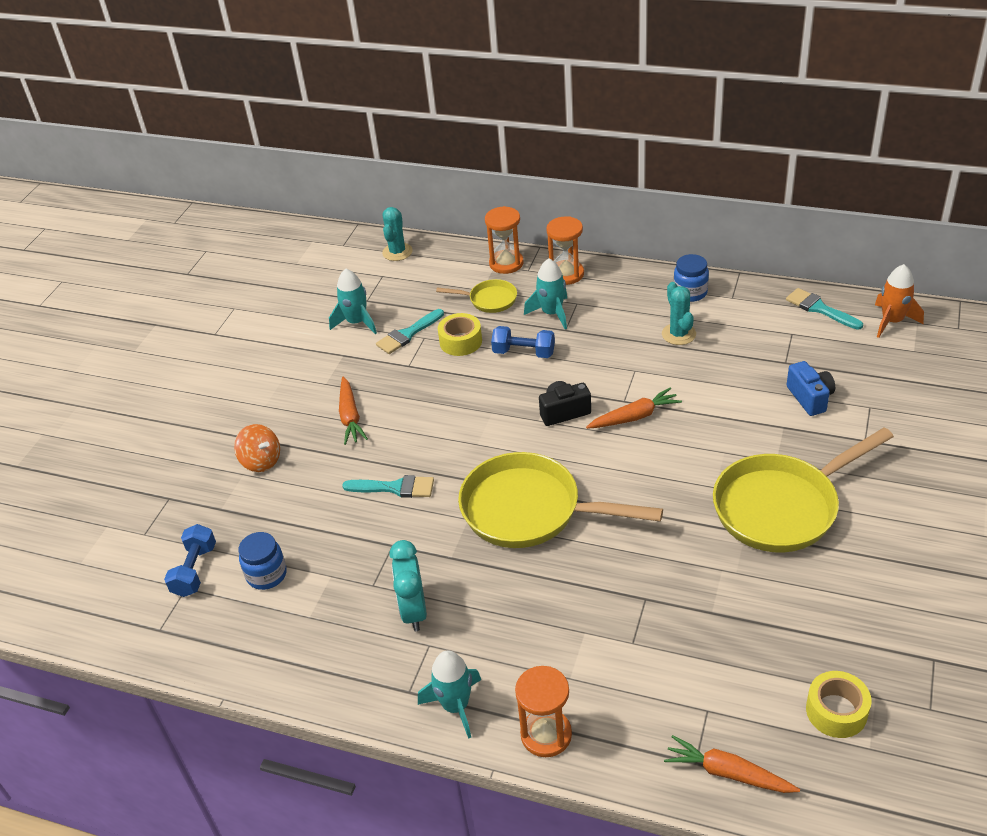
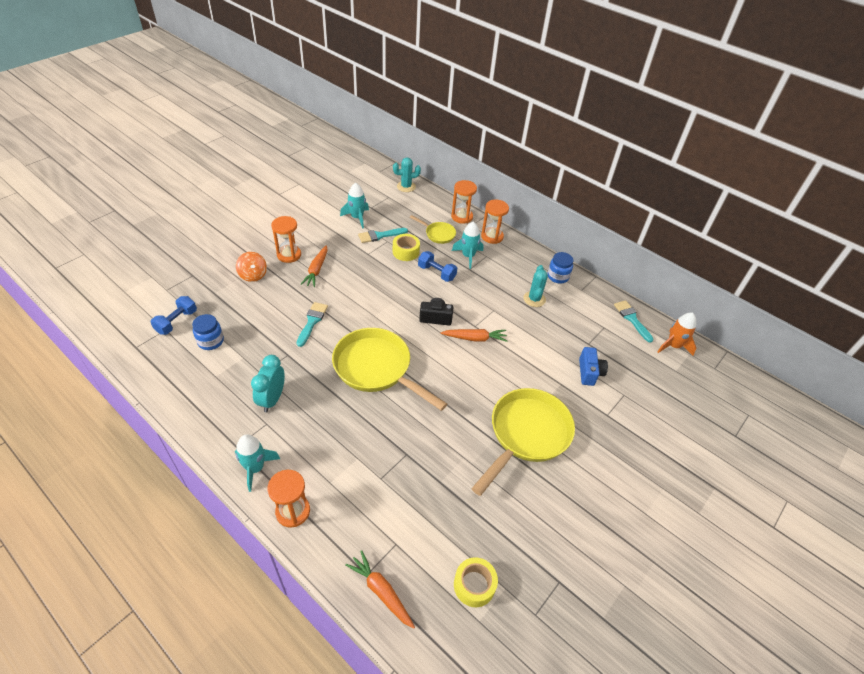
camera: 15 degrees right, 5 degrees up
turquoise brush [342,475,434,498] -> turquoise brush turned 105 degrees counterclockwise [297,302,328,347]
turquoise cactus [382,207,413,261] -> turquoise cactus turned 45 degrees clockwise [393,158,421,192]
yellow pan [713,427,894,552] -> yellow pan turned 135 degrees clockwise [471,388,575,496]
none -> orange hourglass [271,216,301,263]

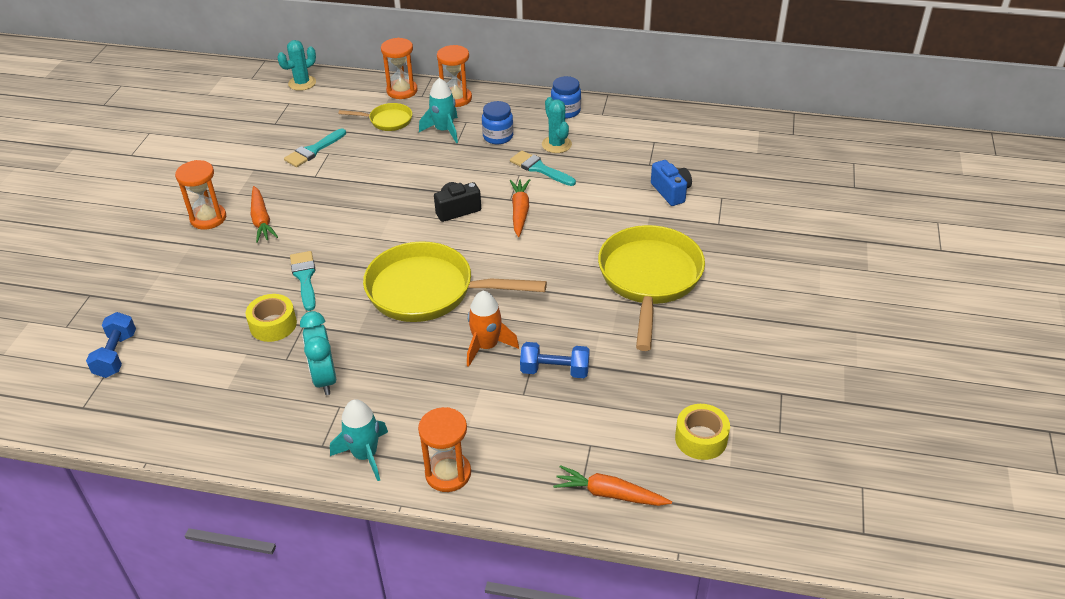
camera: 25 degrees left, 5 degrees down
blue jar [192,314,224,350] -> blue jar moved to [482,101,513,144]
orange spinning top [236,252,267,282] -> none
turquoise rocket [340,183,369,229] -> none
yellow tape [393,234,420,261] -> yellow tape moved to [245,294,297,342]
blue dumbbell [418,251,457,282] -> blue dumbbell moved to [520,342,590,378]
orange carrot [441,329,507,342] -> orange carrot turned 60 degrees counterclockwise [509,179,530,237]
turquoise brush [614,300,653,343] -> turquoise brush moved to [510,151,576,186]
orange rocket [658,313,696,356] -> orange rocket moved to [467,291,519,367]

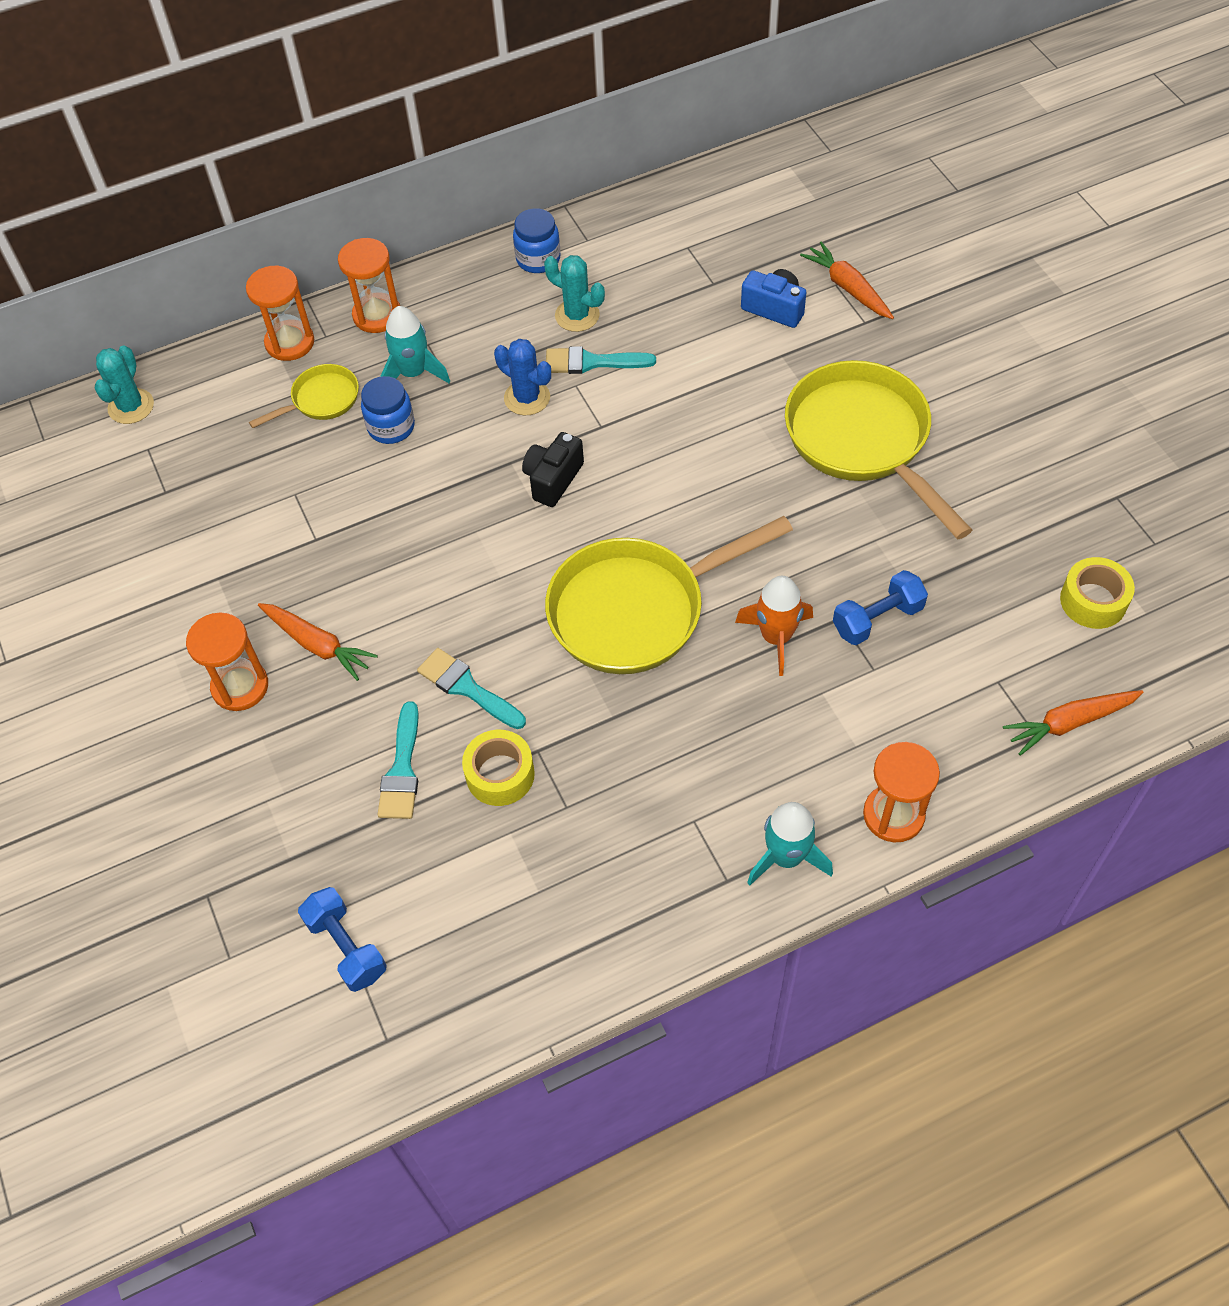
camera: 35 degrees left, 15 degrees up
turquoise brush [284,129,346,167] -> turquoise brush moved to [377,701,419,819]
turquoise clock [300,311,336,395] -> none
blue jar [482,101,513,144] -> blue jar moved to [361,376,415,444]
orange carrot [509,179,530,237] -> orange carrot moved to [800,241,894,319]
none -> blue cactus [494,339,551,415]

